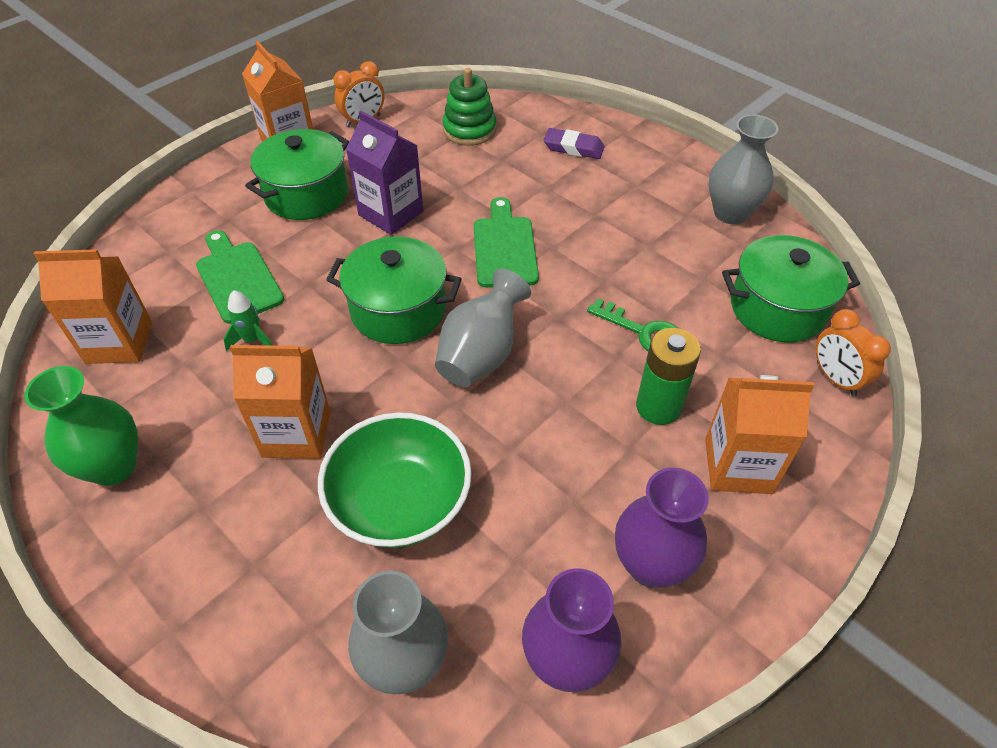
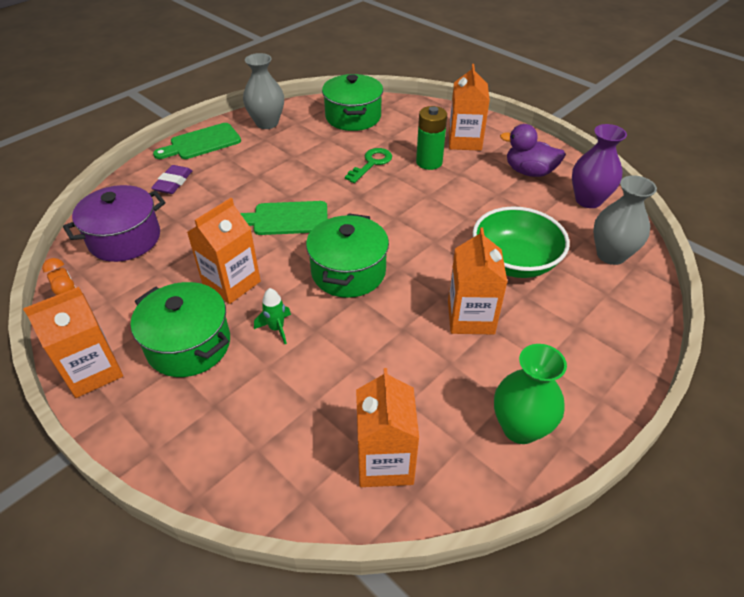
camera: 90 degrees left, 5 degrees down
green cutting board [196,230,284,324] -> green cutting board moved to [153,123,241,159]
green rocket [223,290,272,351] -> green rocket moved to [254,288,291,344]
purple carton [346,111,423,235] -> orange carton [187,198,261,304]
grey vase [435,269,531,387] -> none
green stacking toy [442,68,496,146] -> purple pot [63,185,165,262]
purple vase [615,468,709,588] -> purple duck [500,124,566,177]
orange clock [815,309,891,396] -> none

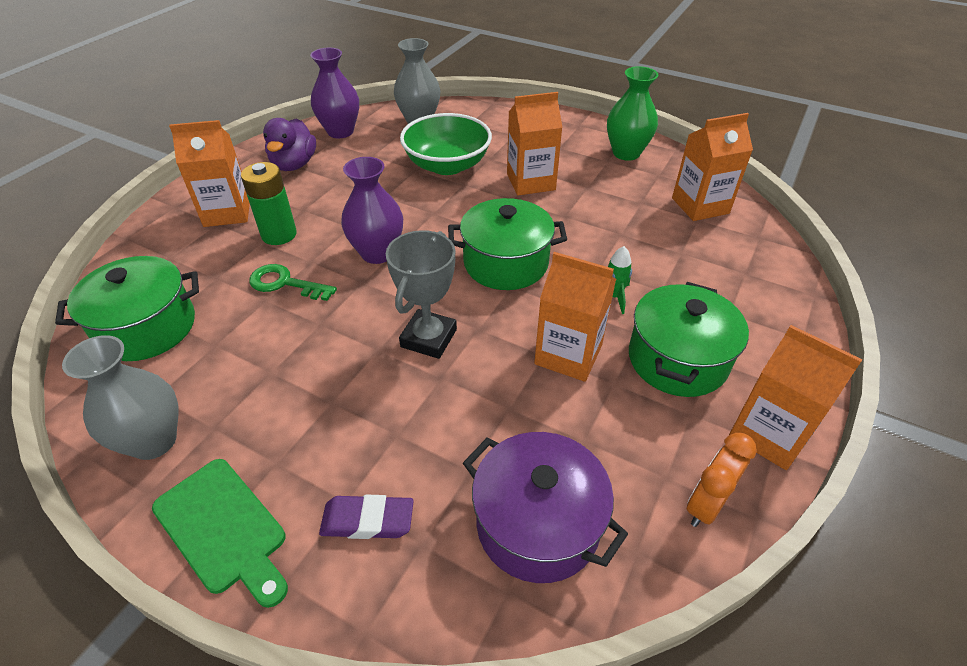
camera: 105 degrees left, 0 degrees up
green cutting board [240,201,327,235] -> grey trophy [386,230,457,359]
none -> purple vase [341,157,403,264]

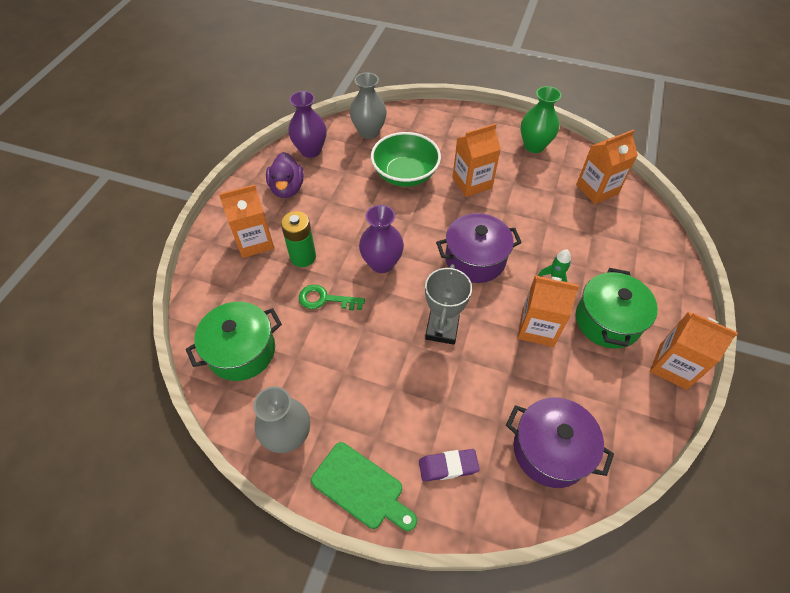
camera: 10 degrees left, 10 degrees up
green pot [448,198,567,290] -> purple pot [436,213,522,283]
orange clock [687,433,757,527] -> none

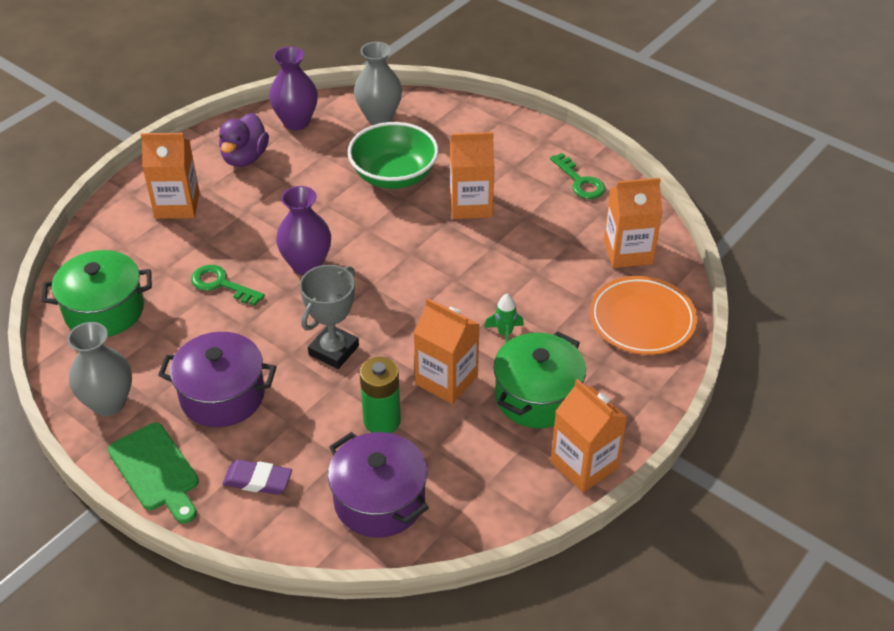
camera: 20 degrees right, 10 degrees down
green battery [281,211,316,267] -> green battery moved to [360,357,401,433]
purple pot [436,213,522,283] -> purple pot moved to [158,332,276,427]
green vase [521,86,561,153] -> green key [550,153,605,199]
none -> orange plate [590,276,697,355]

